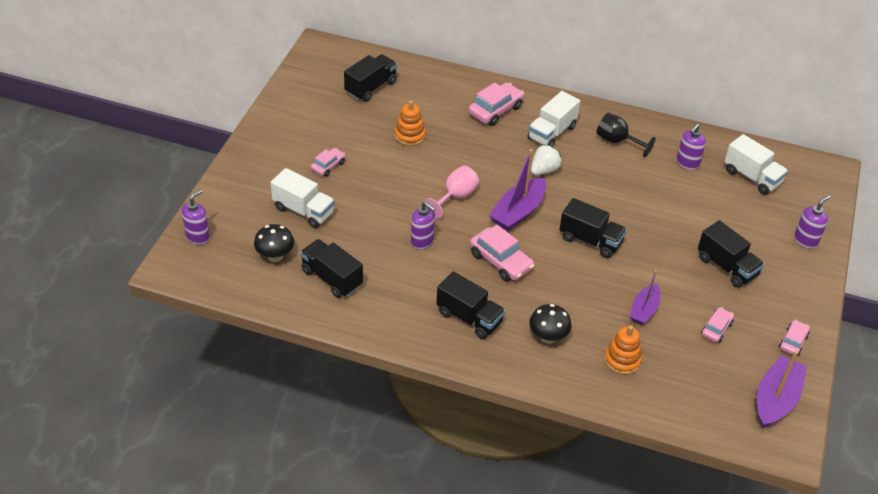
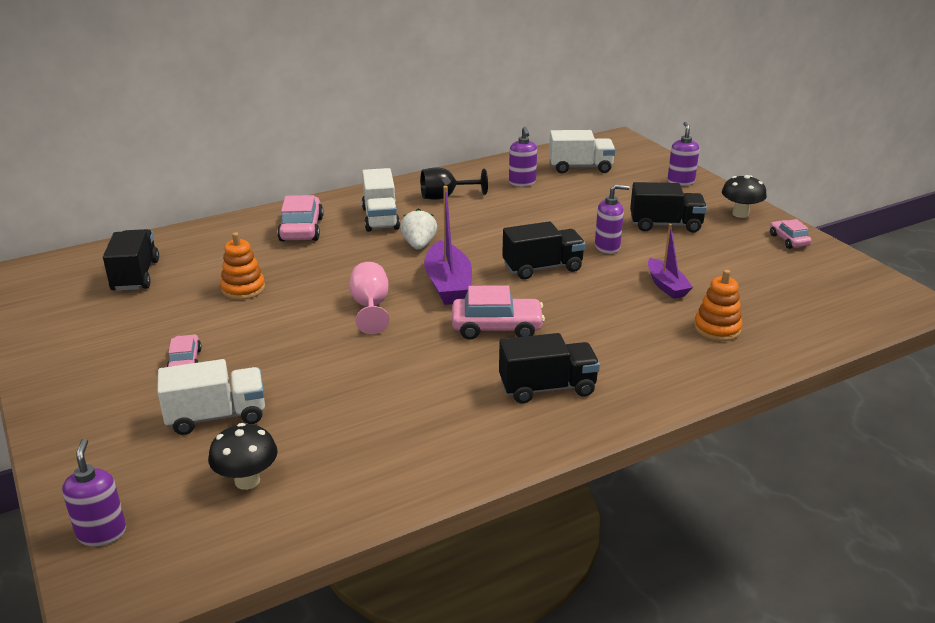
camera: 45 degrees left, 15 degrees down
black truck [300,239,363,298] -> none
purple soap dispenser [411,201,436,249] -> purple soap dispenser moved to [595,184,630,254]
black mushroom [529,304,572,344] -> black mushroom moved to [722,175,767,218]
pink car [701,307,734,343] -> none
purple boat [757,351,807,428] -> none

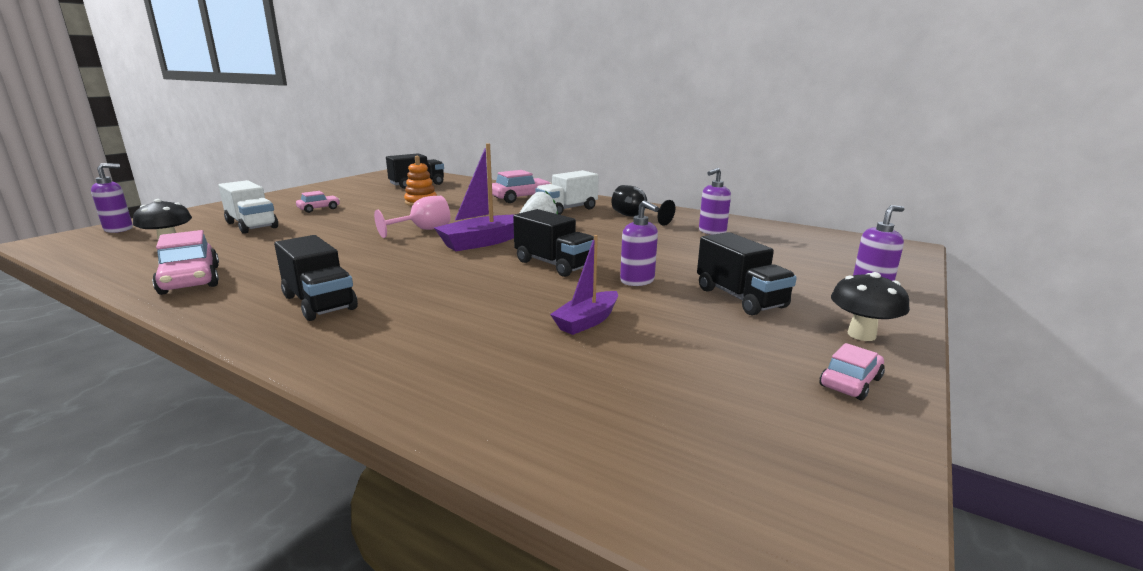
camera: 60 degrees right, 10 degrees down
pink car [452,286,545,340] -> pink car moved to [152,230,219,295]
white truck [549,130,615,173] -> none
orange stacking toy [694,270,742,341] -> none

